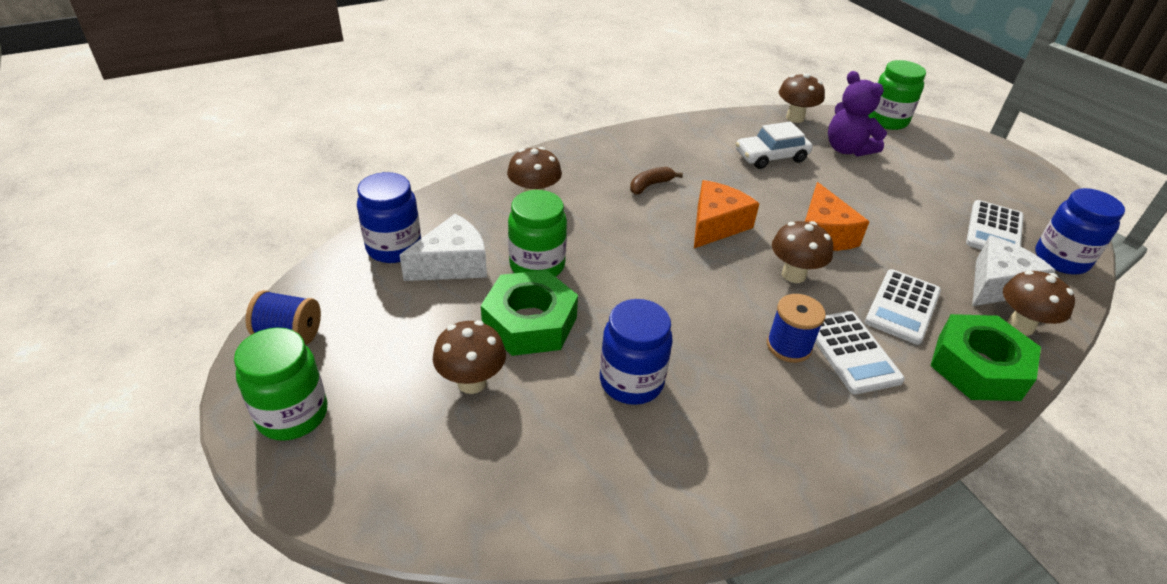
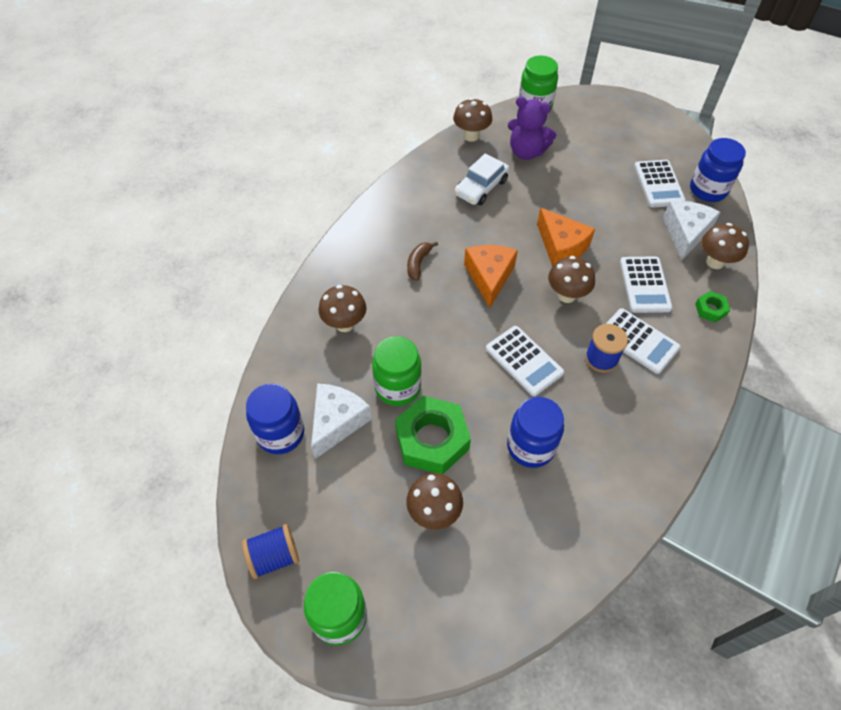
camera: 30 degrees left, 15 degrees up
green nut [931,314,1041,401] -> green nut [695,291,730,323], size x0.47
none -> white calculator [486,326,564,396]

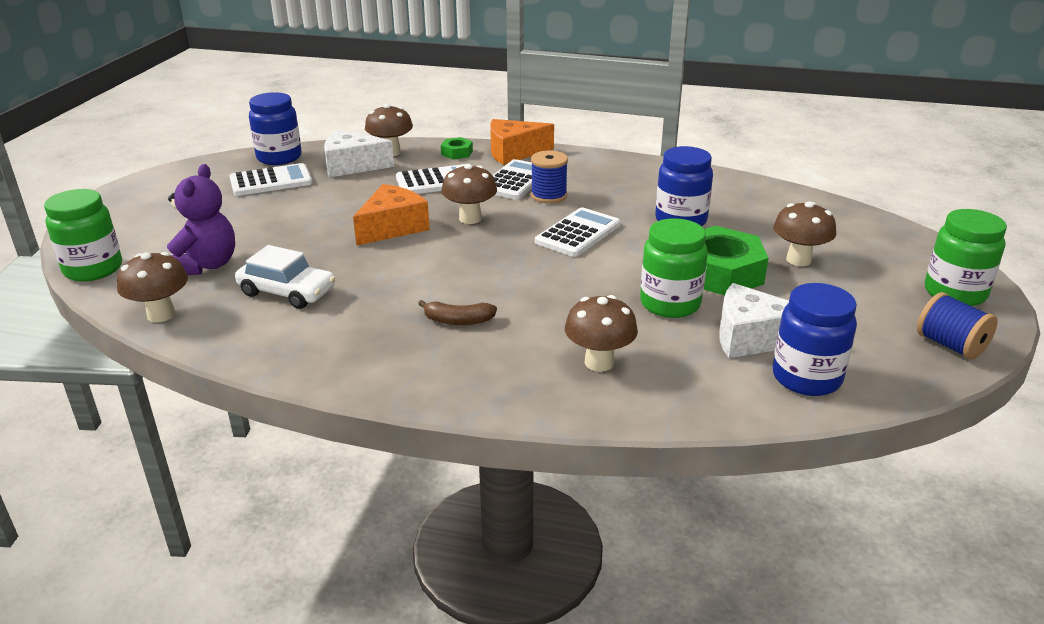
camera: 105 degrees left, 25 degrees down
orange cheese [464,245,518,308] -> orange cheese moved to [490,119,554,165]

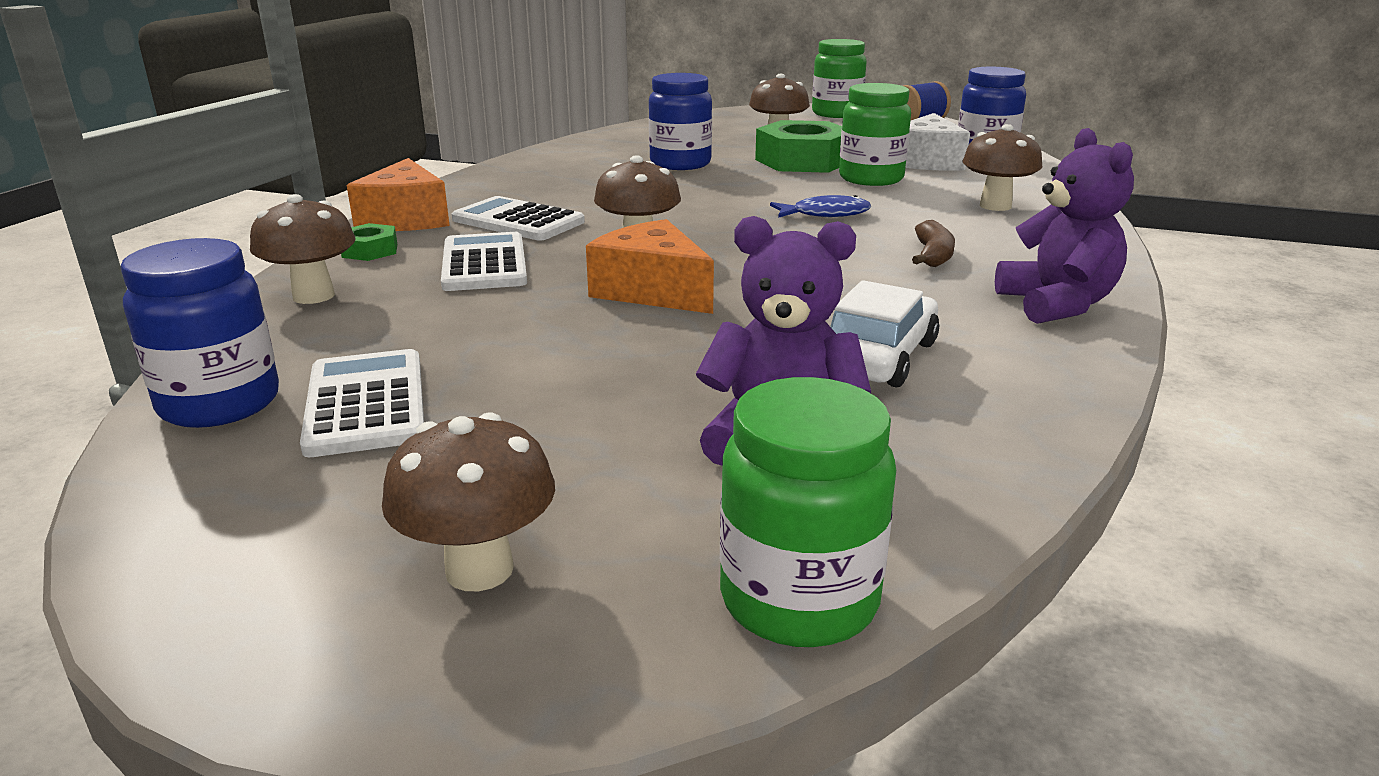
camera: 85 degrees left, 5 degrees down
brown mushroom [117,252,188,322] -> brown mushroom moved to [382,412,555,591]
white cheese [324,130,394,178] -> none
blue spool [531,150,568,204] -> none
white calculator [535,207,620,257] -> none
none -> blue fish [770,195,871,218]
none -> purple teddy bear [995,128,1134,324]

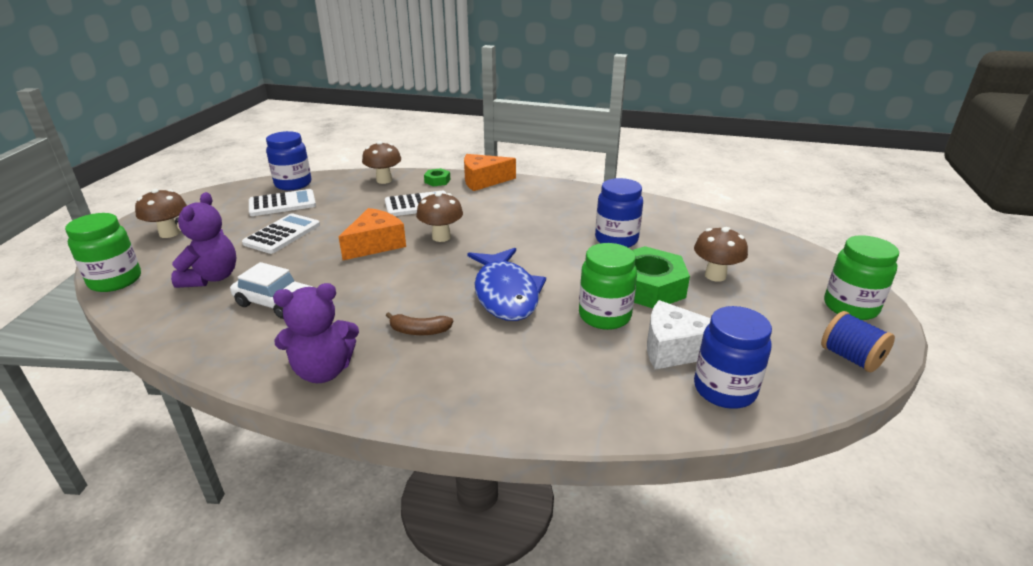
camera: 85 degrees right, 5 degrees up
white calculator [452,196,585,241] -> white calculator moved to [242,213,320,254]
blue fish [770,195,871,218] -> blue fish [467,248,546,321], size x1.93
brown mushroom [962,124,1042,211] -> none

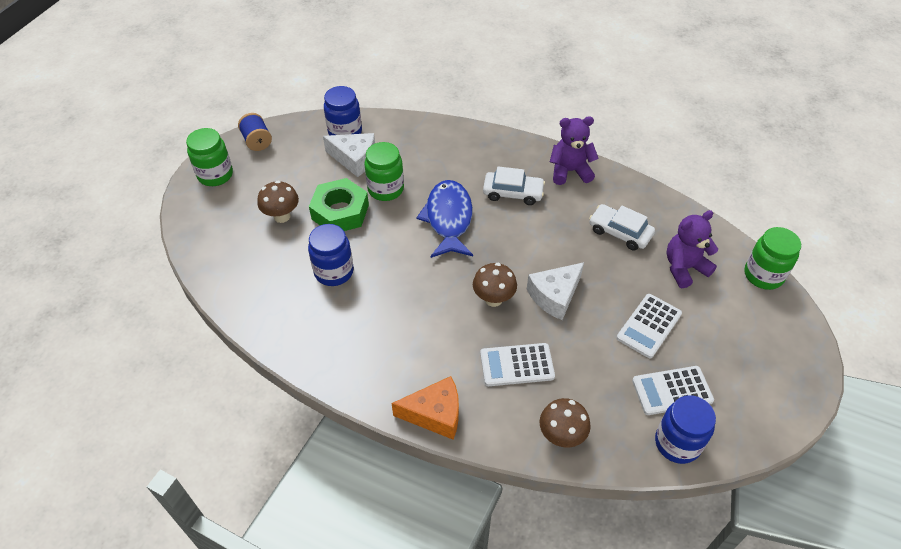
camera: 170 degrees left, 20 degrees up
brown mushroom [135,189,187,238] -> none
purple teddy bear [171,192,236,288] -> purple teddy bear turned 45 degrees clockwise [667,210,718,288]
orange cheese [339,208,406,260] -> white cheese [527,262,584,320]
brown banana [386,312,453,335] -> white car [483,166,545,205]
green nut [424,168,451,187] -> none

